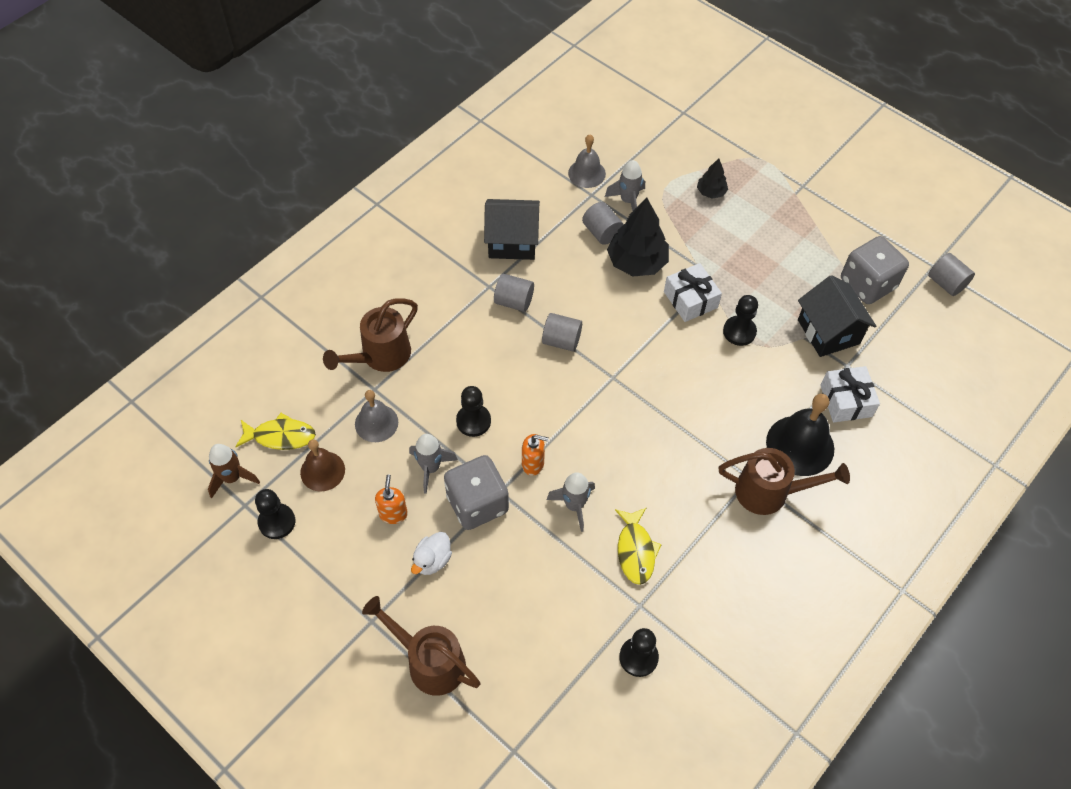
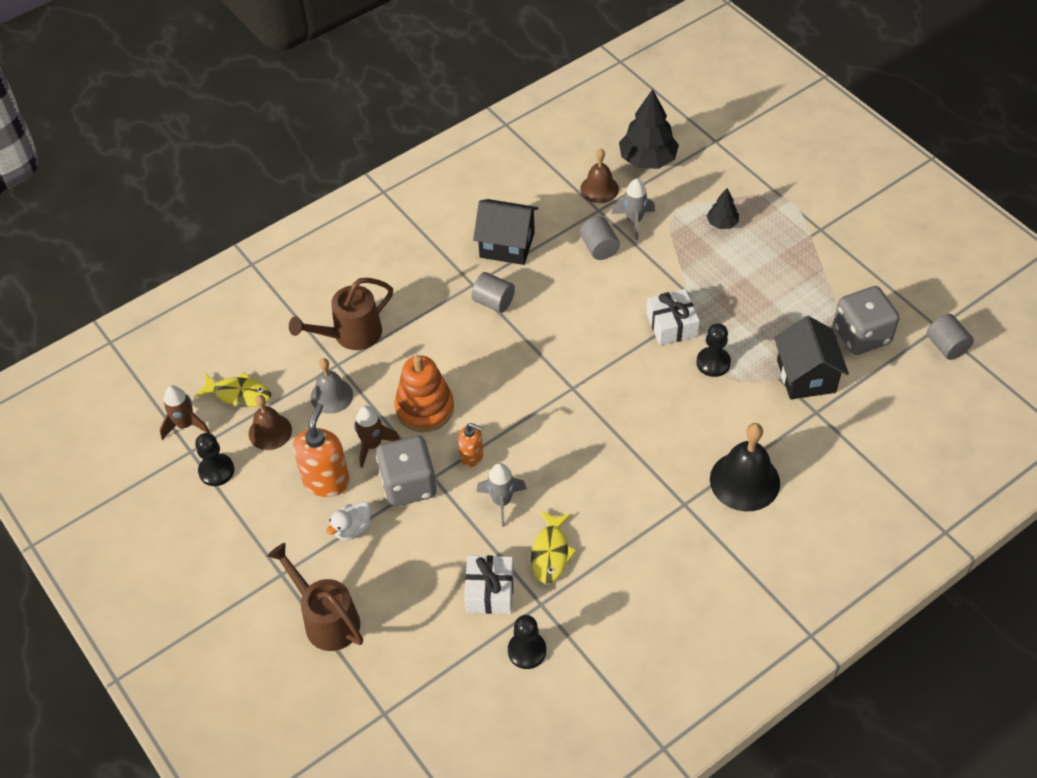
camera: 15 degrees right, 5 degrees down
orange soap dispenser [375,474,408,524] -> orange soap dispenser [293,403,350,497], size x1.72
grey rocket [409,434,458,494] -> brown rocket [354,406,400,468]
black pawn [456,386,491,437] -> orange stacking toy [395,355,454,432]
grey cylinder [542,313,582,352] -> none
grey bell [568,135,606,188] -> brown bell [580,149,619,203]
black tree [607,198,669,276] -> black tree moved to [619,89,679,169]
brown watering can [719,448,850,515] -> none
white gift [820,366,880,422] -> white gift moved to [464,555,514,614]

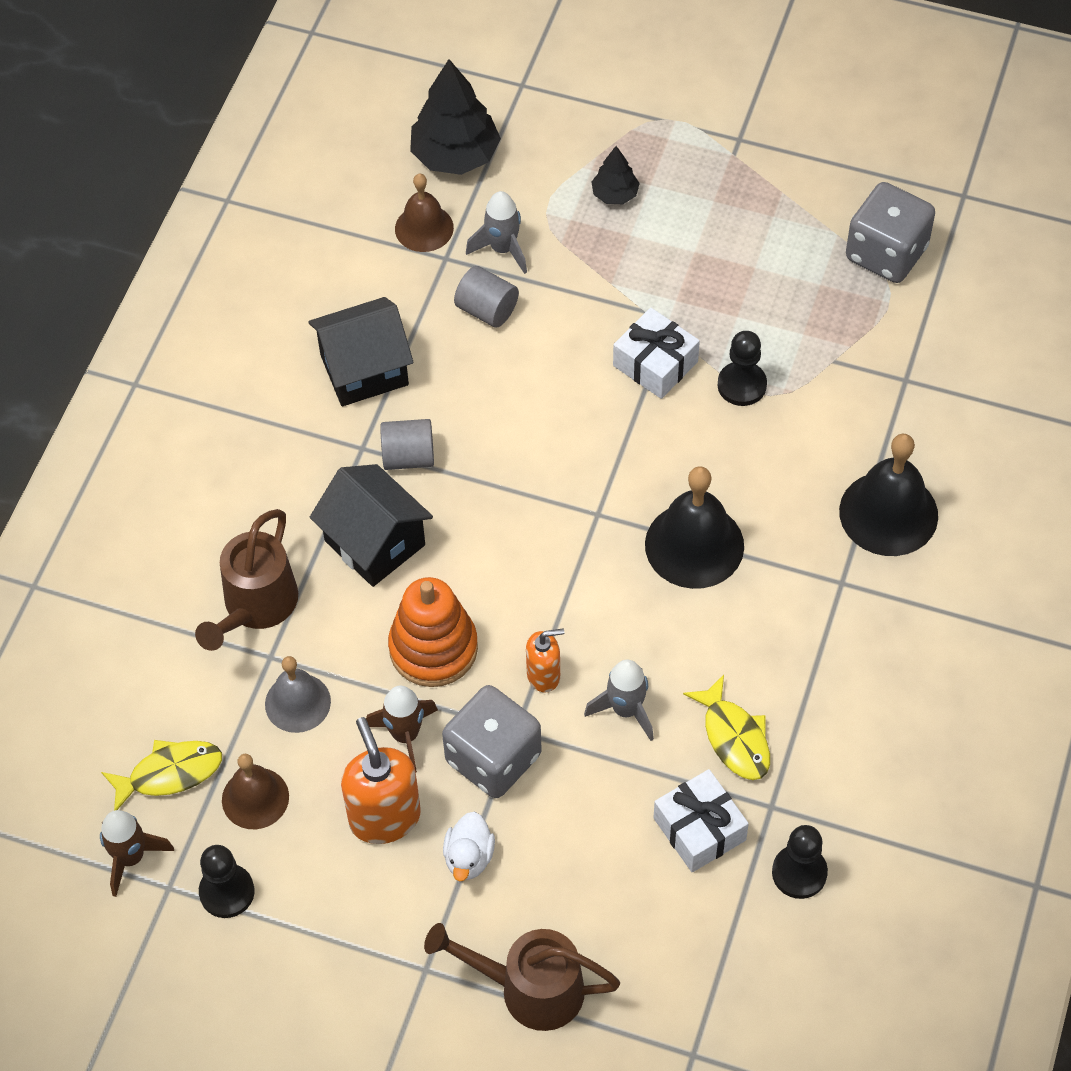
camera: 35 degrees left, 5 degrees up
black house [774,316,849,399] -> black house moved to [310,464,433,587]
grey cylinder [927,314,974,360] -> none
none -> black bell [645,466,744,589]

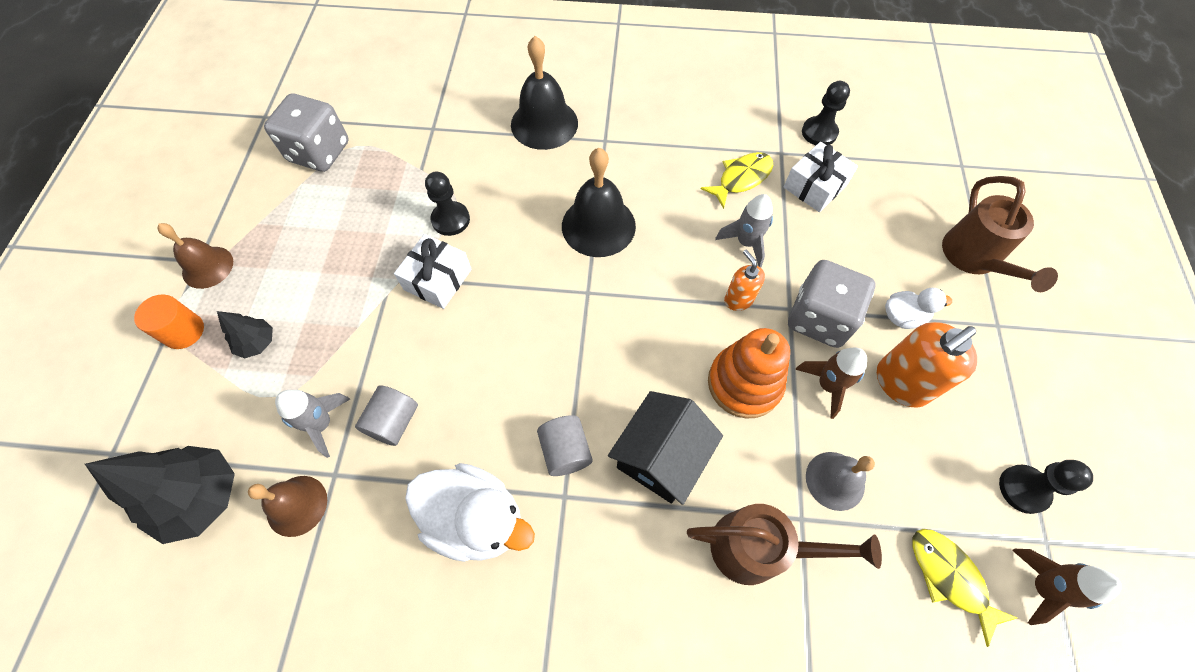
camera: 105 degrees left, 5 degrees up
brown bell [222,754,289,829] -> brown bell moved to [157,223,233,289]
black house [308,297,414,406] -> white duck [405,463,535,562]
none -> orange cylinder [134,294,204,349]

